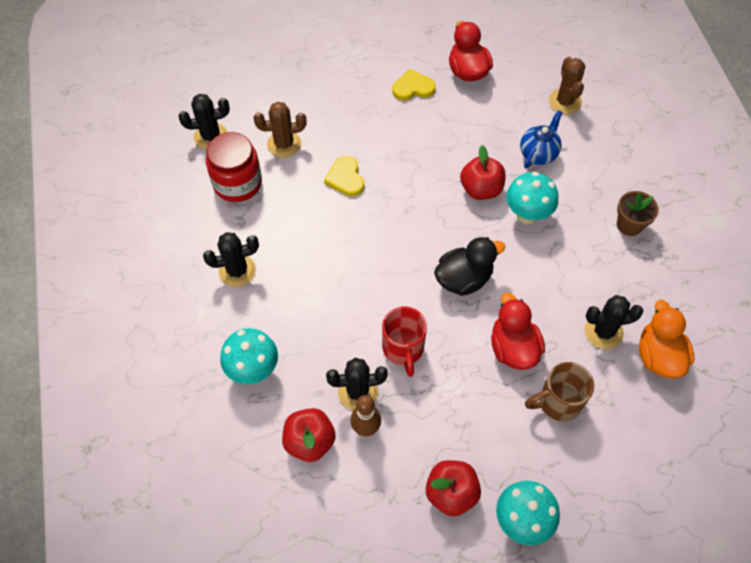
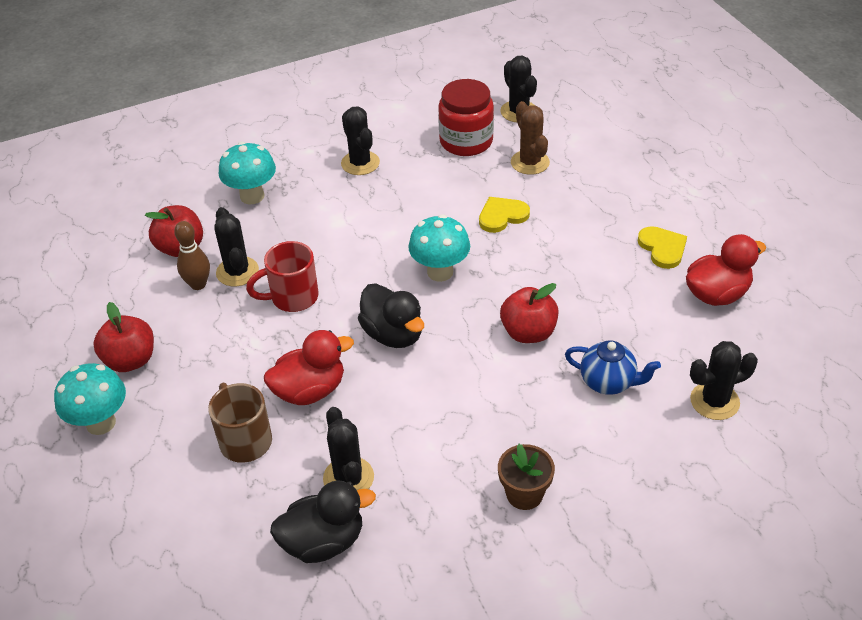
camera: 80 degrees right, 15 degrees down
turquoise mushroom [506,172,558,224] -> turquoise mushroom moved to [408,214,470,282]
brown cactus [549,57,585,114] -> black cactus [690,341,758,420]
orange duck [639,300,694,379] -> black duck [270,480,376,563]

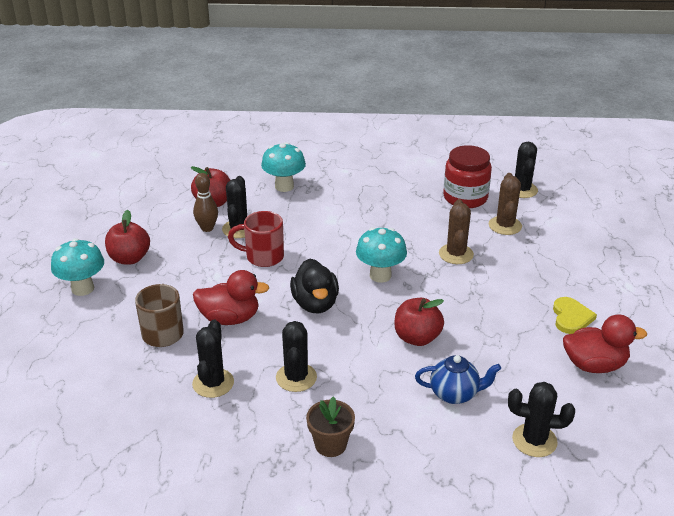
camera: 25 degrees right, 10 degrees down
black duck [270,480,376,563] -> none
black cactus [341,107,380,175] -> black cactus moved to [276,321,317,392]
yellow heart [479,197,530,233] -> brown cactus [439,199,474,264]
blue teapot [565,340,661,395] -> blue teapot turned 45 degrees counterclockwise [415,355,501,404]

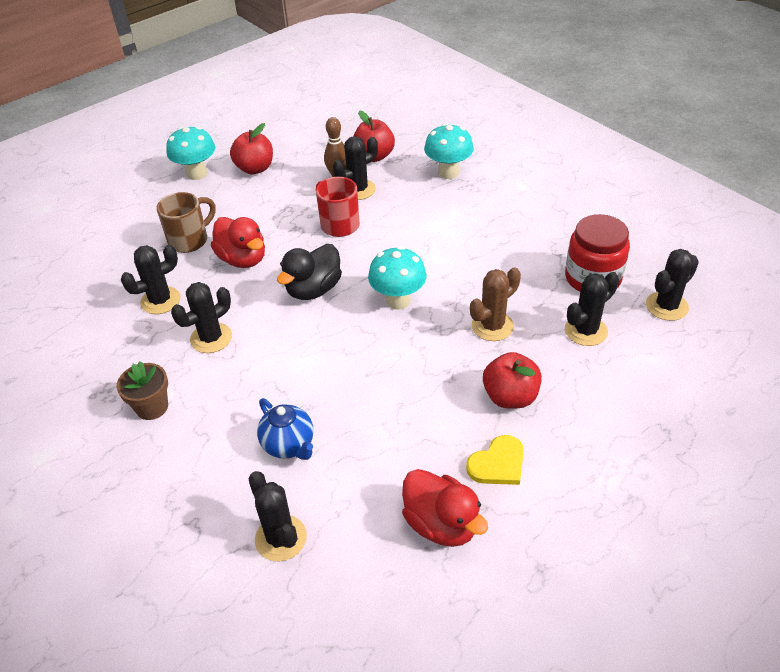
camera: 50 degrees right, 10 degrees up
red apple [395,298,444,346] -> red apple moved to [483,352,542,409]
brown cactus [489,173,522,235] -> black cactus [565,272,619,346]

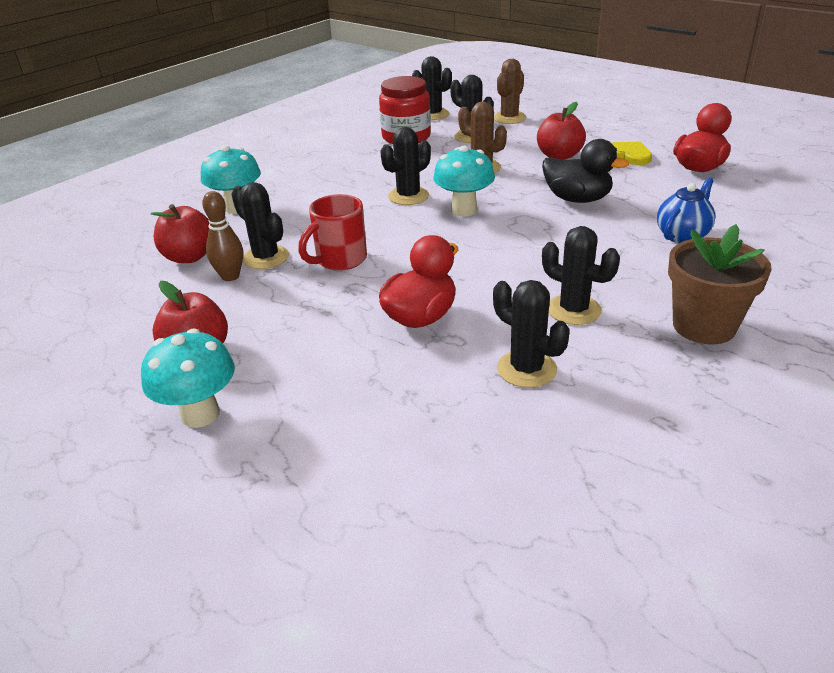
camera: 100 degrees left, 10 degrees down
brown flower pot [117,361,168,420] -> brown flower pot [668,224,772,344], size x1.52
brown mug [157,192,216,253] -> none
black cactus [248,471,307,561] -> black cactus moved to [380,127,431,205]
black duck [277,244,342,300] -> black duck moved to [542,139,629,203]
none -> brown cactus [494,59,527,124]

